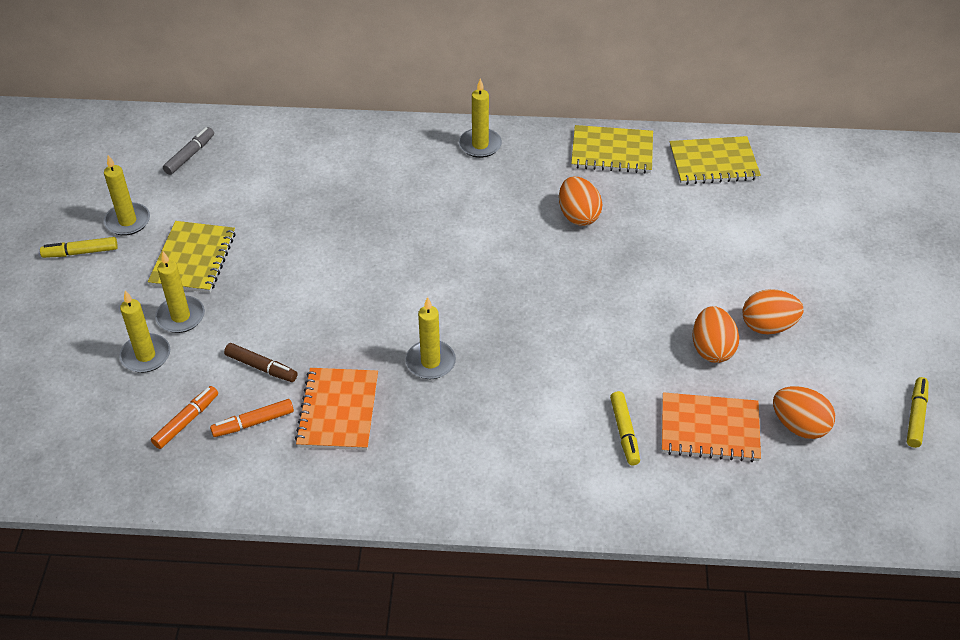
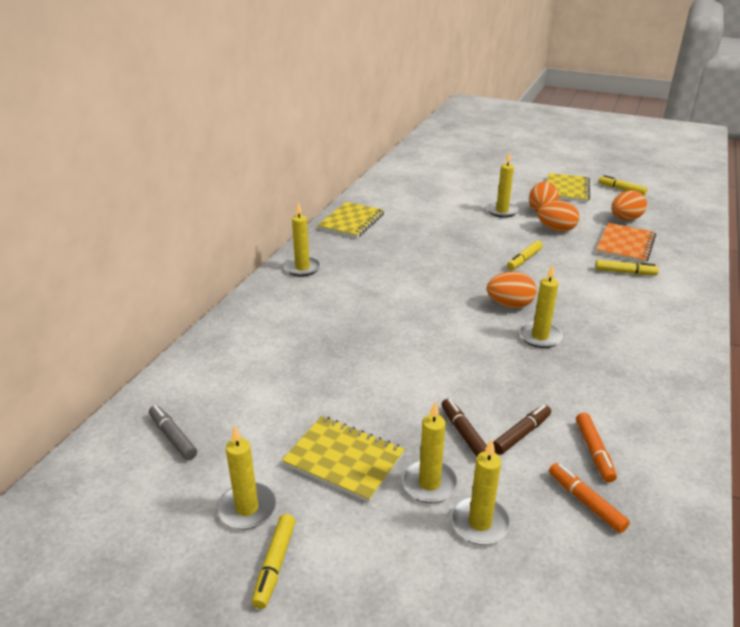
camera: 70 degrees left, 15 degrees down
orange notebook [295,368,378,450] -> none
orange egg [559,176,602,226] -> orange egg moved to [487,271,537,308]
yellow notebook [670,136,761,185] -> yellow notebook moved to [547,173,590,202]
none -> brown marker [441,399,487,457]
none -> yellow candle [486,152,519,218]
none -> yellow marker [507,240,543,270]

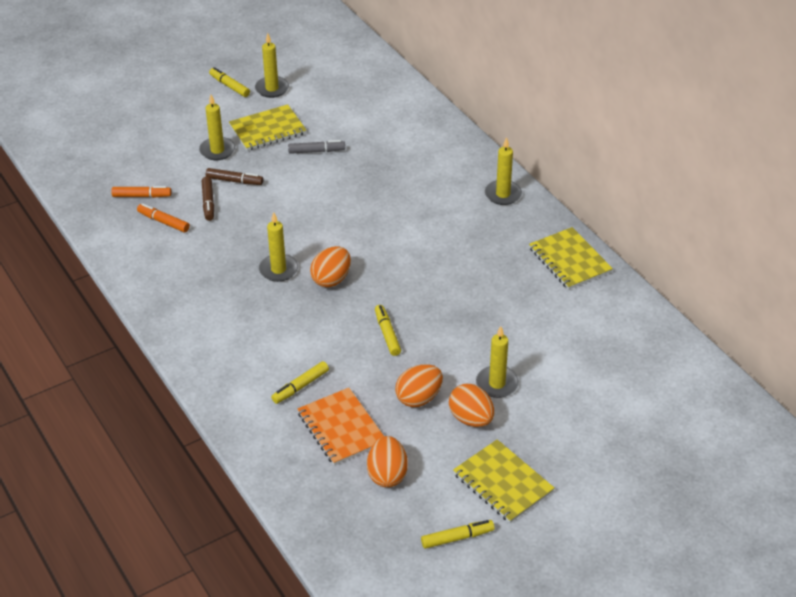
camera: 125 degrees right, 10 degrees up
grey marker [149,405,197,460] -> grey marker moved to [288,140,345,154]
yellow candle [450,439,511,545] -> none

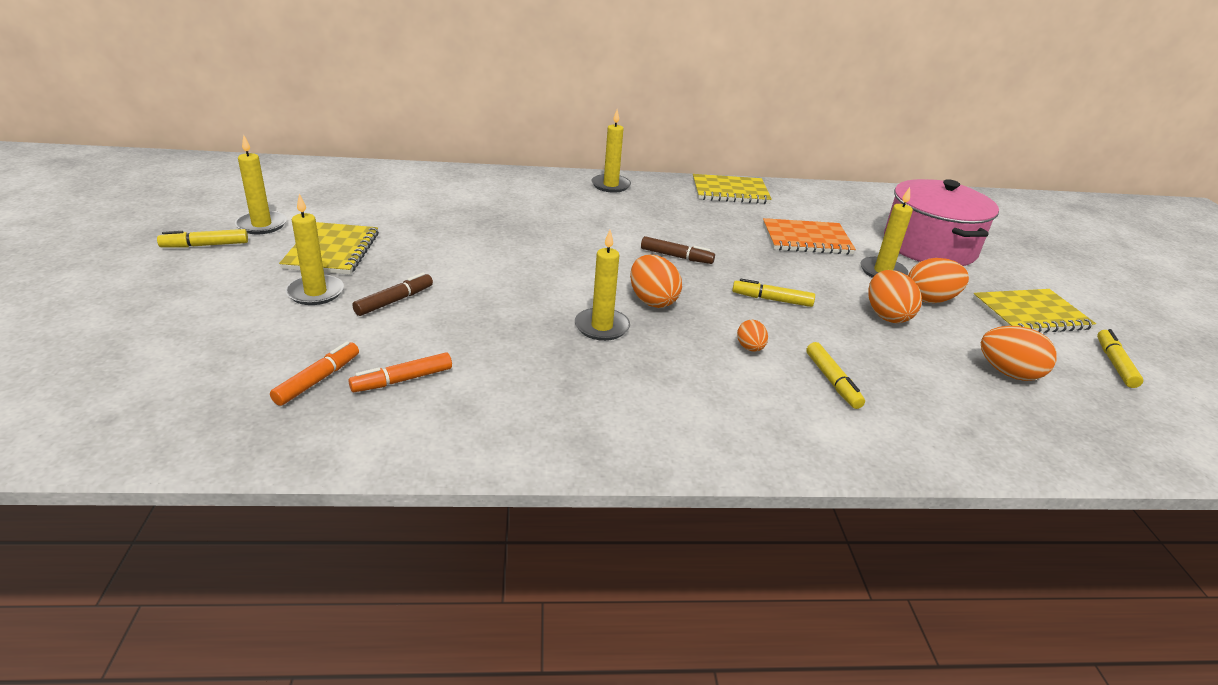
camera: 65 degrees left, 10 degrees down
brown marker [202,177,214,221] -> brown marker moved to [641,236,715,264]
grey marker [288,140,345,154] -> none
orange notebook [298,388,384,465] -> orange notebook moved to [763,218,856,255]
none -> orange egg [737,320,768,352]
none -> pink pot [884,179,999,266]

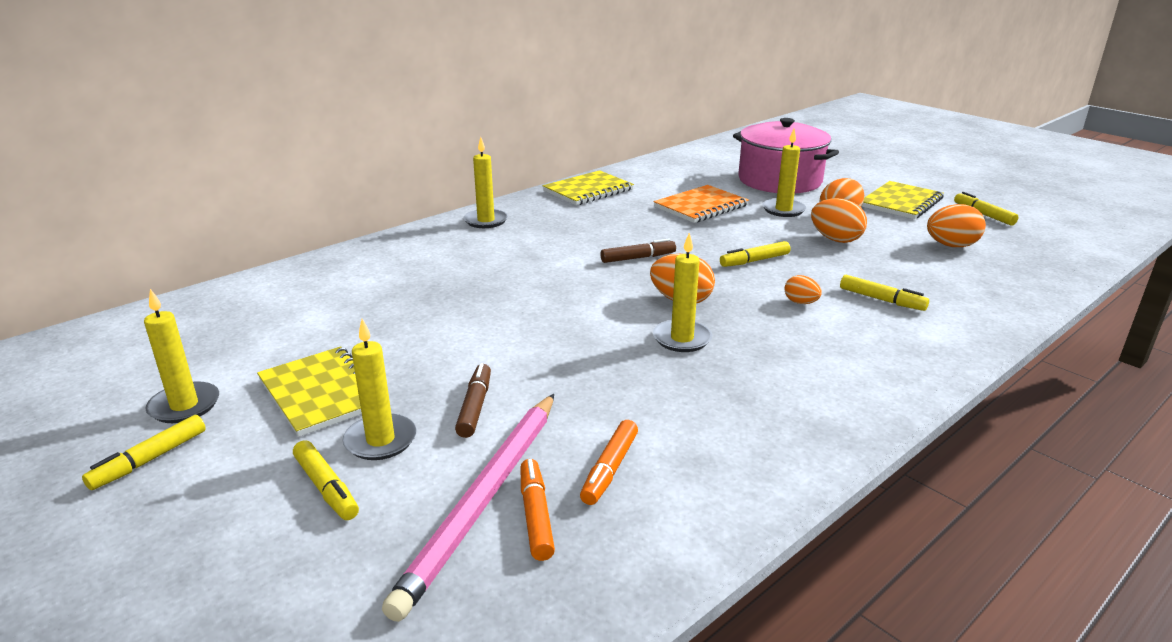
camera: 35 degrees left, 5 degrees down
none -> yellow marker [293,440,359,520]
none -> pink pencil [382,394,554,622]

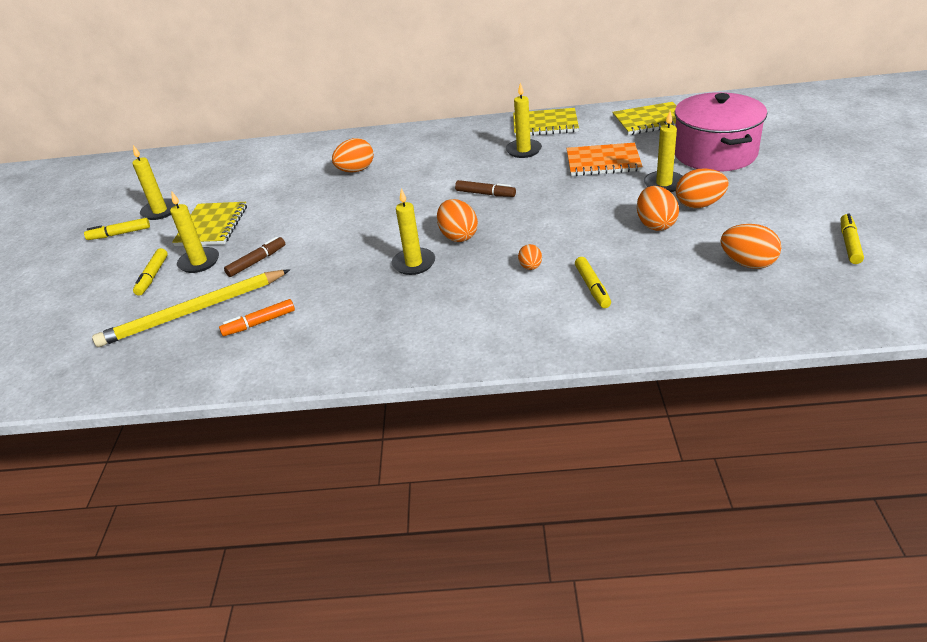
camera: 45 degrees right, 10 degrees up
pink pencil [382,394,554,622] -> yellow pencil [92,270,290,347]
yellow candle [464,137,508,228] -> yellow candle moved to [506,83,542,158]
orange marker [521,459,555,561] -> none
yellow marker [720,241,790,267] -> none
yellow notebook [862,181,944,219] -> yellow notebook moved to [612,102,677,135]
none -> orange egg [332,138,374,173]

